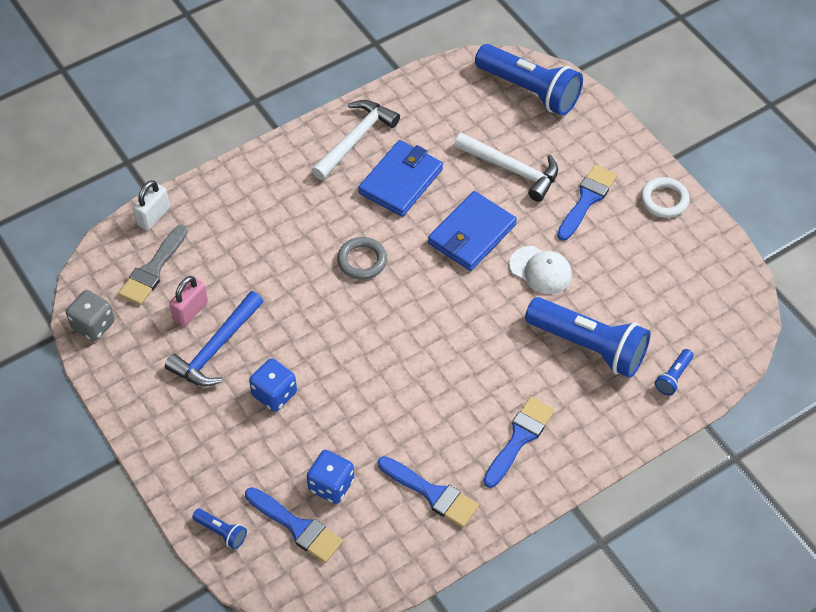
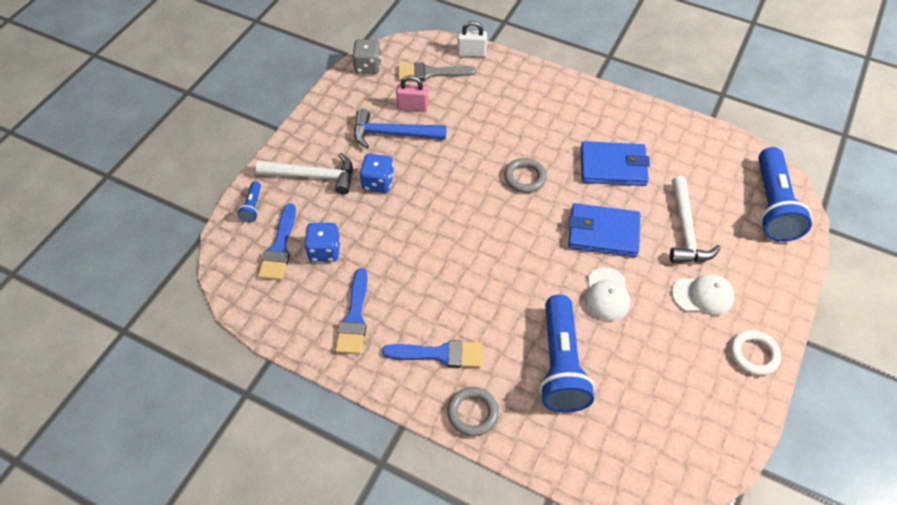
camera: 60 degrees right, 0 degrees up
white hammer [312,100,400,180] -> white hammer moved to [256,153,353,195]
blue brush [557,165,617,241] -> white cap [672,274,735,316]
blue flashlight [655,349,694,395] -> none
none -> grey ring [447,387,499,436]

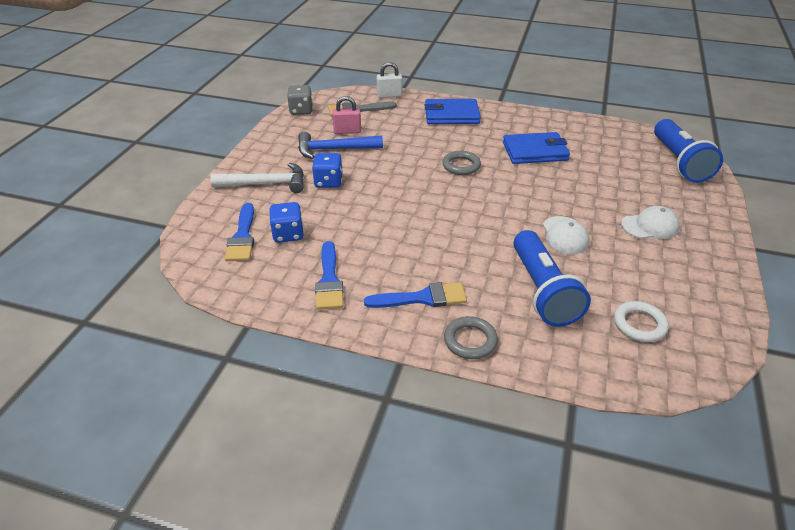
camera: 10 degrees left, 15 degrees down
blue flashlight [238,182,261,222] -> none
blue wallet [568,203,640,257] -> blue wallet moved to [425,99,481,124]
white hammer [670,176,721,263] -> none
white ring [731,330,781,376] -> white ring moved to [614,301,669,342]

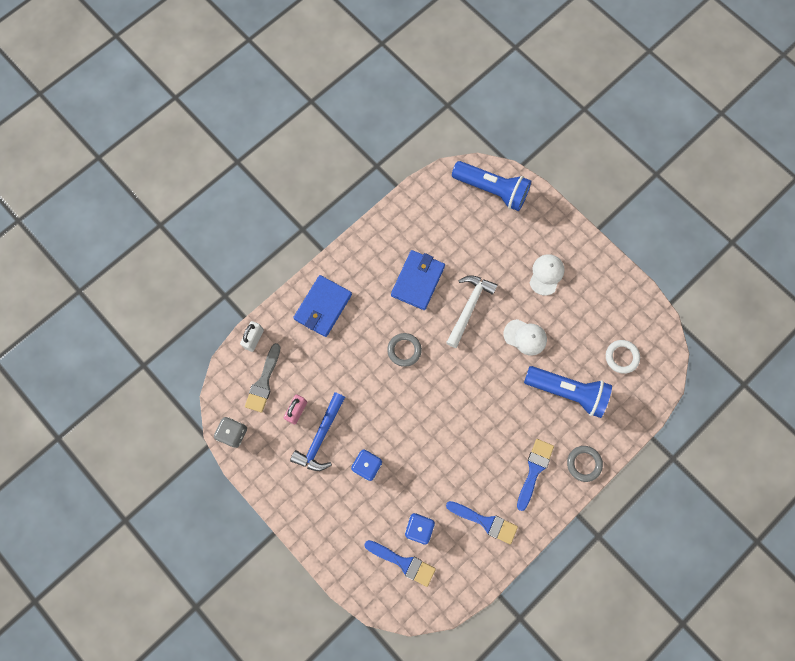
camera: 60 degrees left, 35 degrees up
white hammer [210,163,304,193] -> white hammer moved to [446,275,498,348]

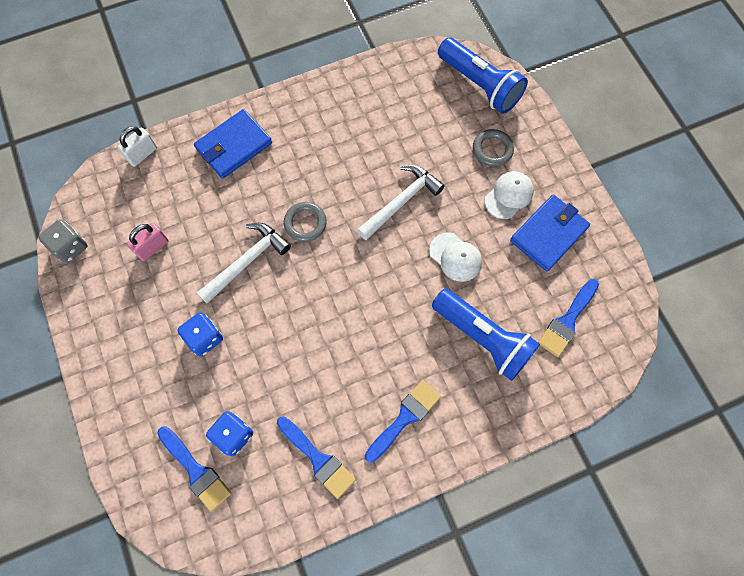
camera: 20 degrees right, 5 degrees down
grey brush [245,343,280,413] -> none
blue hammer [290,392,345,471] -> none
blue wallet [391,250,445,310] -> blue wallet moved to [510,195,590,271]
grey ring [567,446,603,482] -> grey ring moved to [473,129,514,167]
white ring [606,340,640,374] -> blue brush [538,279,599,357]
none -> white hammer [197,223,291,304]

